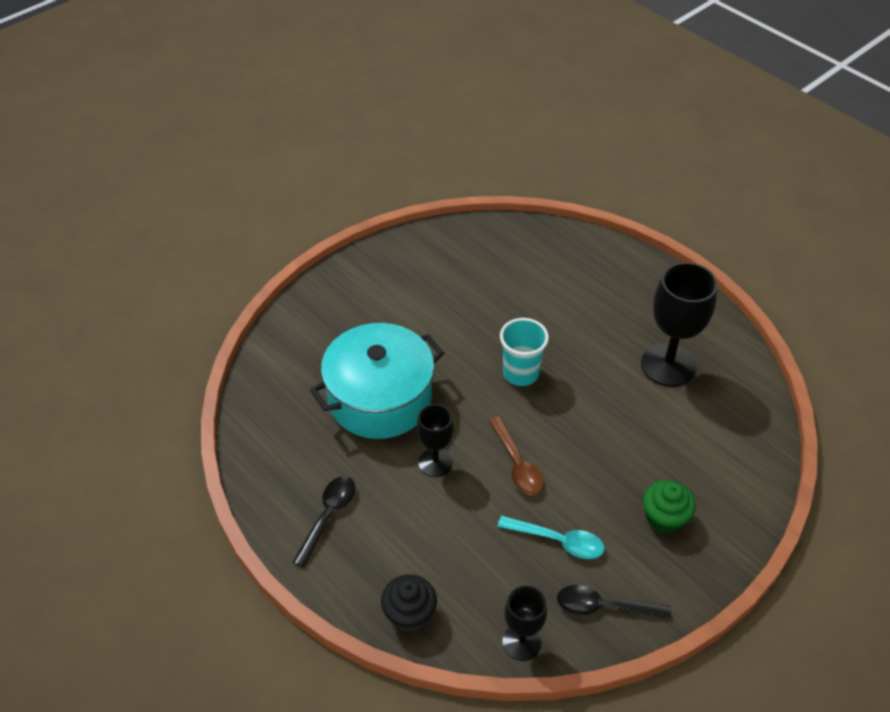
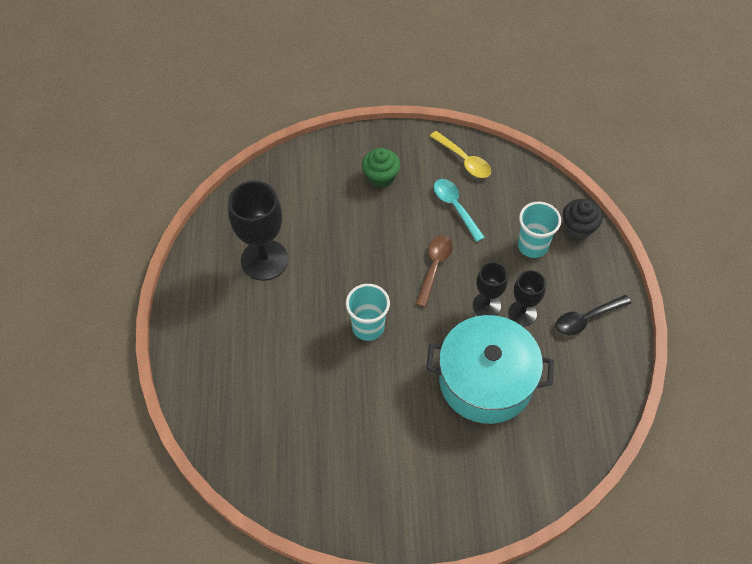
camera: 140 degrees left, 10 degrees up
black goblet [502,585,547,661] -> black goblet moved to [508,270,546,326]
black spoon [557,585,671,619] -> yellow spoon [430,131,491,178]
none -> turquoise cup [518,202,561,258]

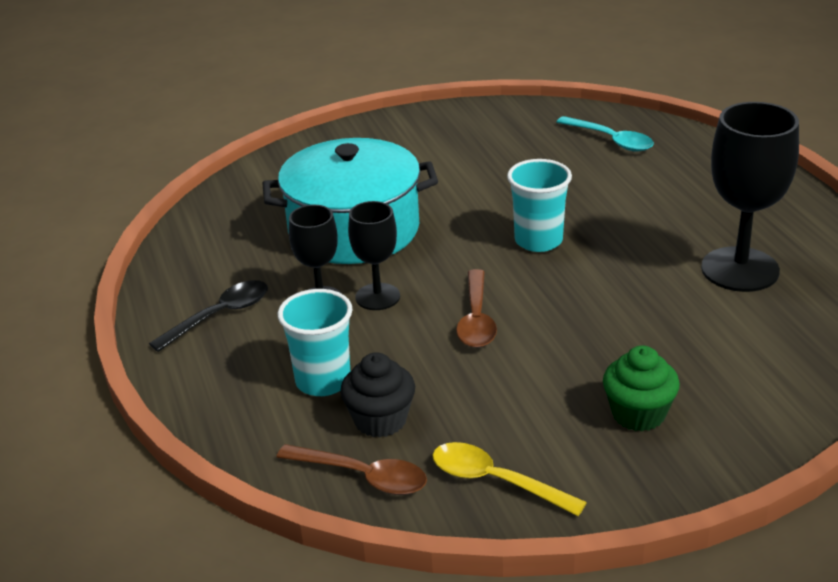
camera: 165 degrees right, 25 degrees down
turquoise spoon [434,179,485,242] -> turquoise spoon moved to [556,116,654,152]
black cupcake [563,199,602,240] -> black cupcake moved to [340,352,415,438]
none -> brown spoon [277,444,427,495]

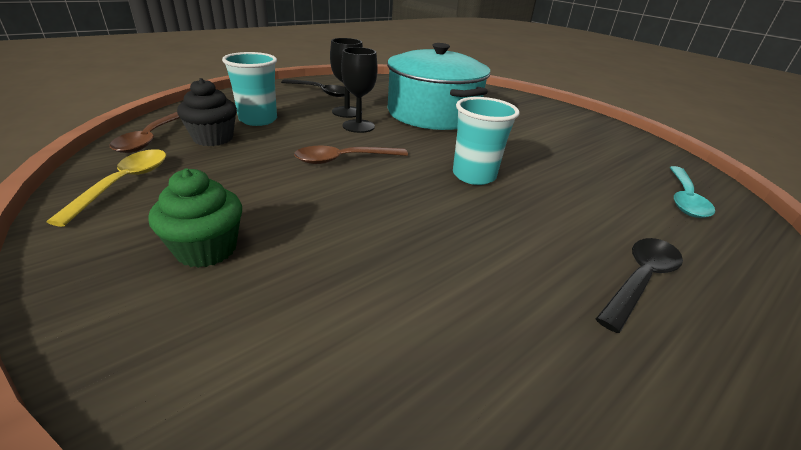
camera: 65 degrees right, 0 degrees up
black goblet [701,102,799,292] -> none
none -> black spoon [596,238,683,333]

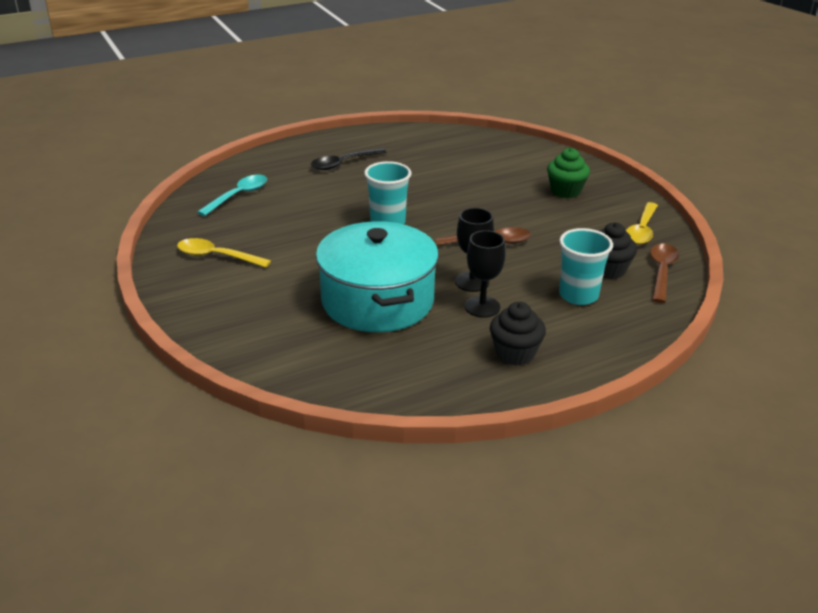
camera: 165 degrees left, 0 degrees up
black spoon [281,79,351,97] -> black cupcake [490,302,546,366]
none -> yellow spoon [177,238,271,268]

